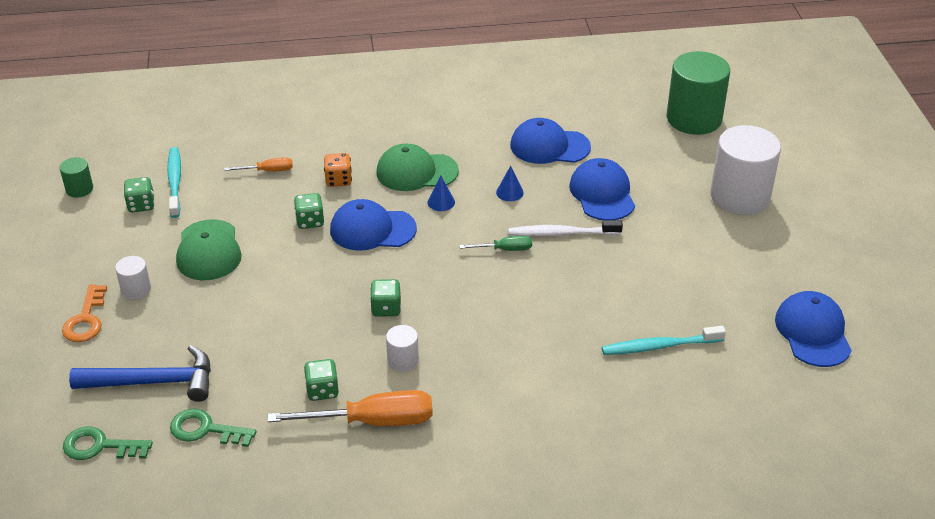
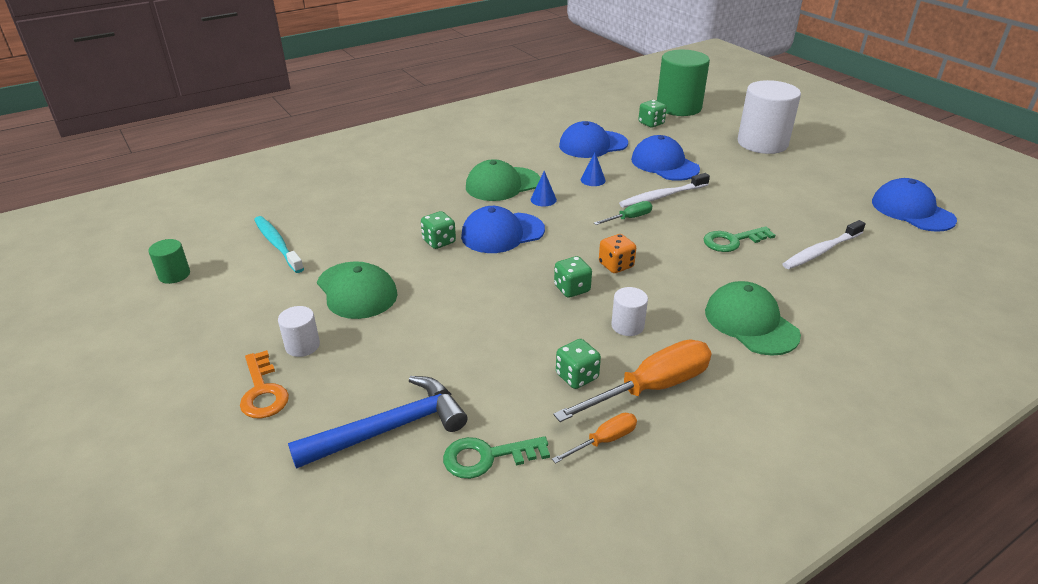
camera: 25 degrees left, 5 degrees down
green key [63,426,153,460] -> green key moved to [703,226,775,252]
green dice [124,177,155,212] -> green dice moved to [639,100,667,128]
orange screwdriver [224,157,293,172] -> orange screwdriver moved to [552,413,637,463]
orange dice [324,153,352,187] -> orange dice moved to [599,234,636,273]
turquoise toothbrush [602,326,726,355] -> white toothbrush [783,220,866,269]
none -> green cap [705,281,801,356]

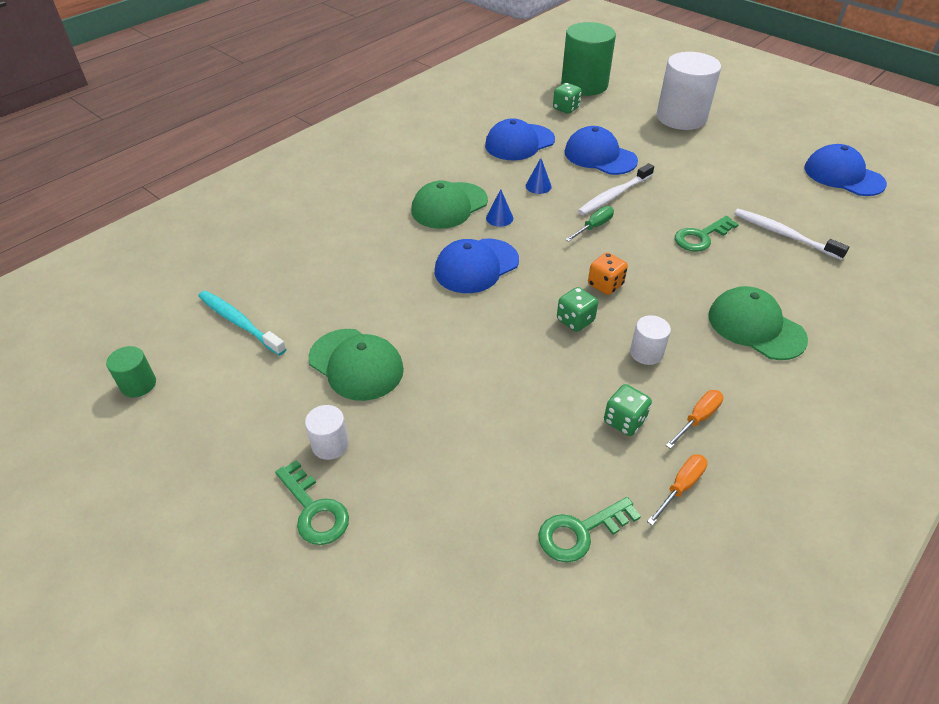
camera: 15 degrees left, 10 degrees up
orange key [240,350,289,418] -> green key [275,460,349,545]
blue hammer [288,376,467,469] -> none
green dice [421,211,456,249] -> none
orange screwdriver [553,340,712,422] -> orange screwdriver [665,390,724,449], size x0.51
white toothbrush [783,220,866,269] -> white toothbrush turned 90 degrees clockwise [734,209,849,260]

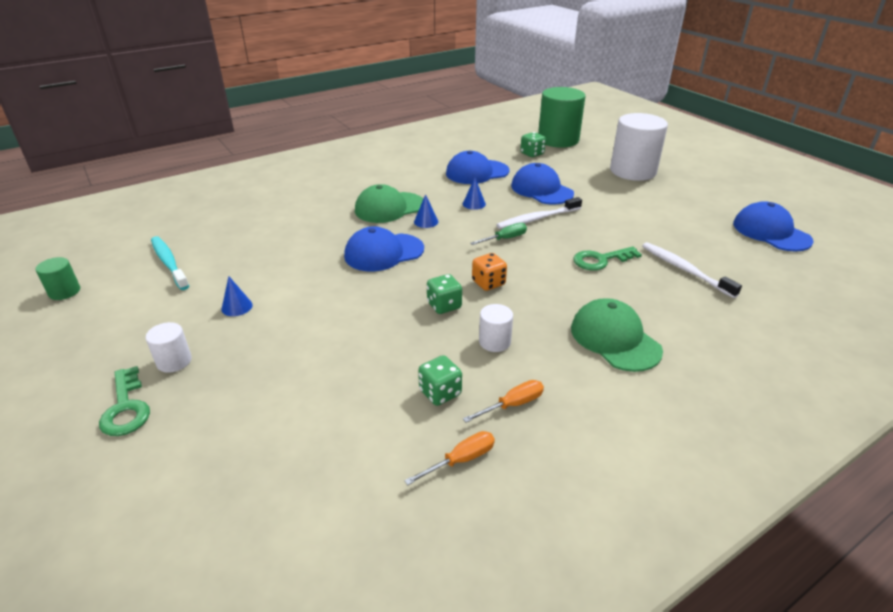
camera: 15 degrees right, 10 degrees down
green cap [308,329,404,401] -> blue cone [221,276,253,316]
green key [538,497,641,563] -> none

